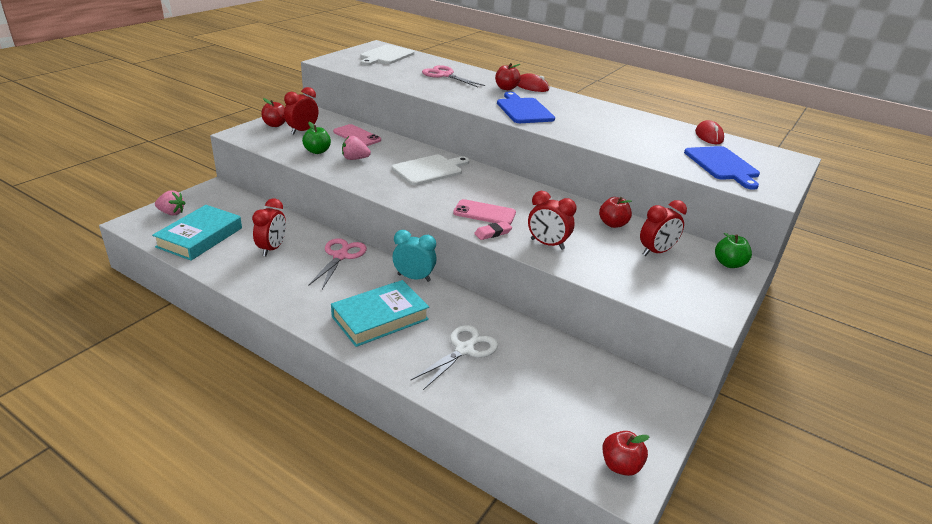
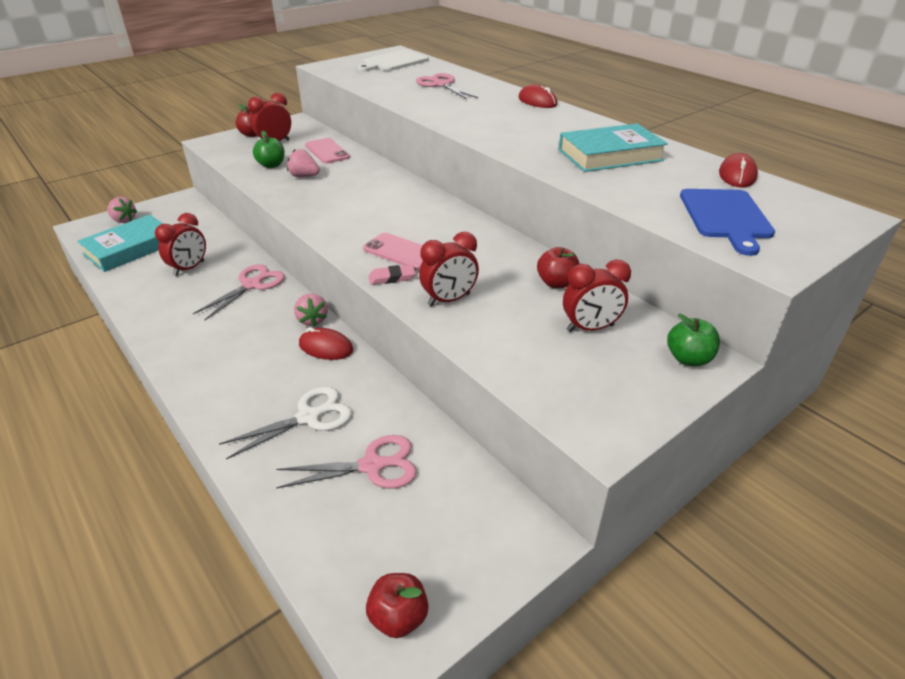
camera: 20 degrees right, 5 degrees up
turquoise book [331,280,429,347] -> turquoise book moved to [559,124,668,172]
white cutting board [392,155,469,185] -> none
turquoise clock [392,230,437,282] -> pink strawberry [294,294,328,327]
red apple [495,63,521,90] -> none
blue cutting board [497,92,555,123] -> none
red clock [528,191,577,250] -> red clock turned 75 degrees counterclockwise [419,232,479,306]
none -> pink scissors [276,435,417,489]
none -> red mouse [299,327,353,360]

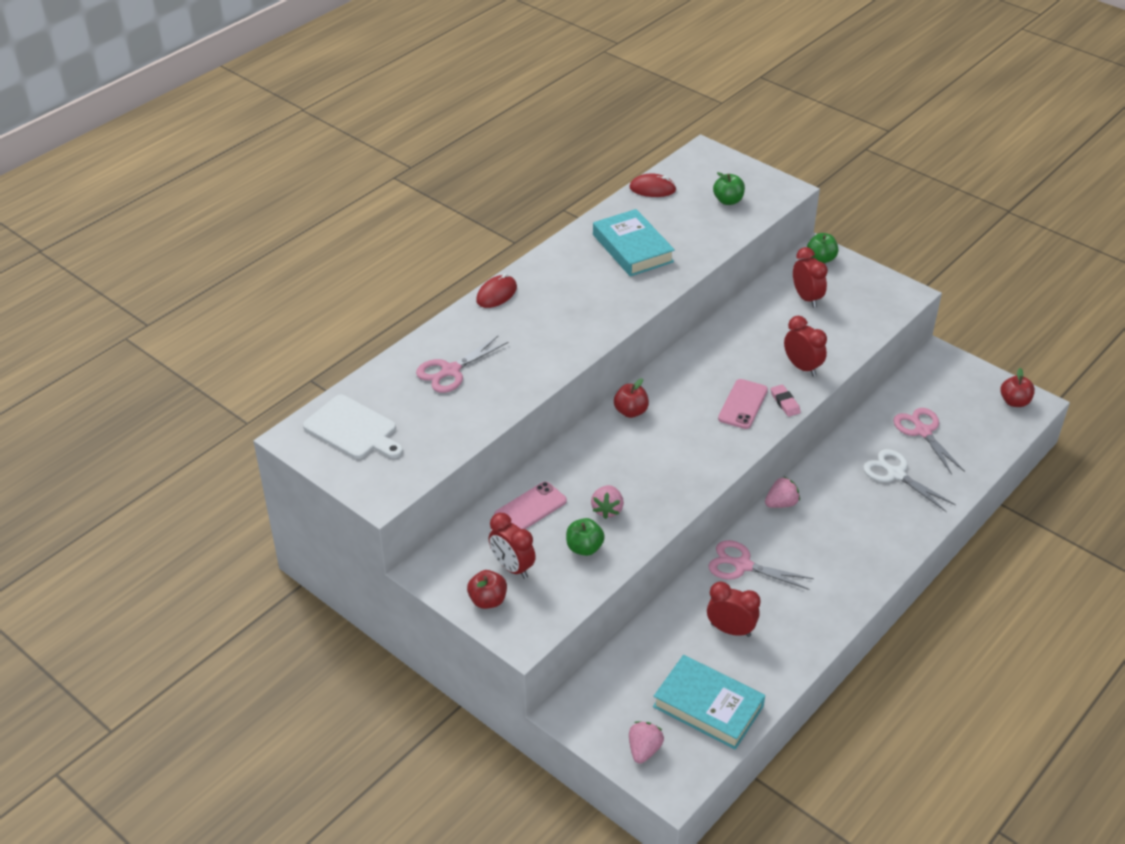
camera: 100 degrees left, 5 degrees up
red mouse [299,327,353,360] -> none
red apple [537,247,580,288] -> red apple moved to [614,378,649,418]
blue cutting board [680,189,775,256] -> green apple [713,172,745,205]

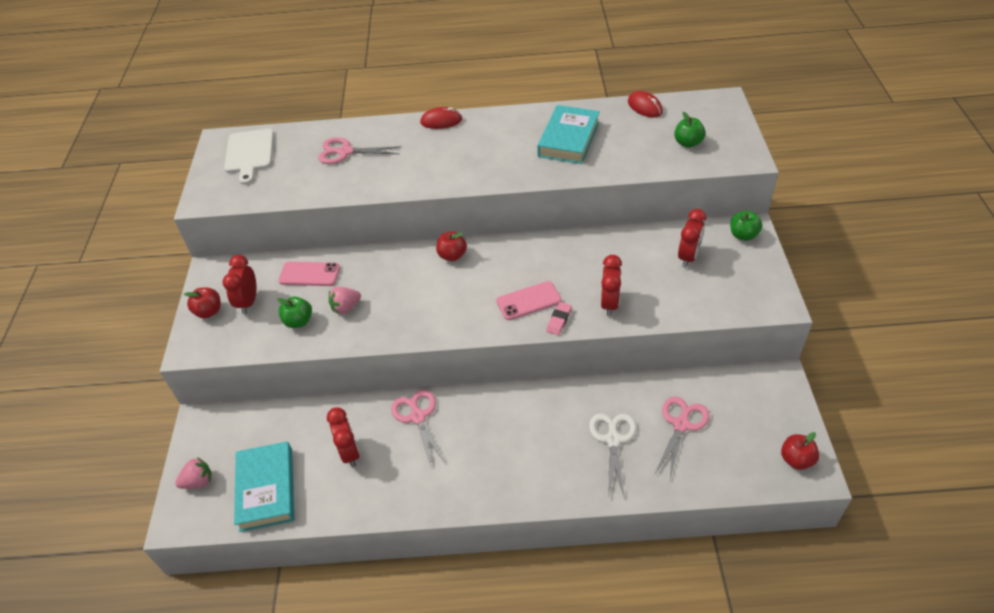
camera: 50 degrees right, 5 degrees up
pink strawberry [765,477,800,508] -> none

